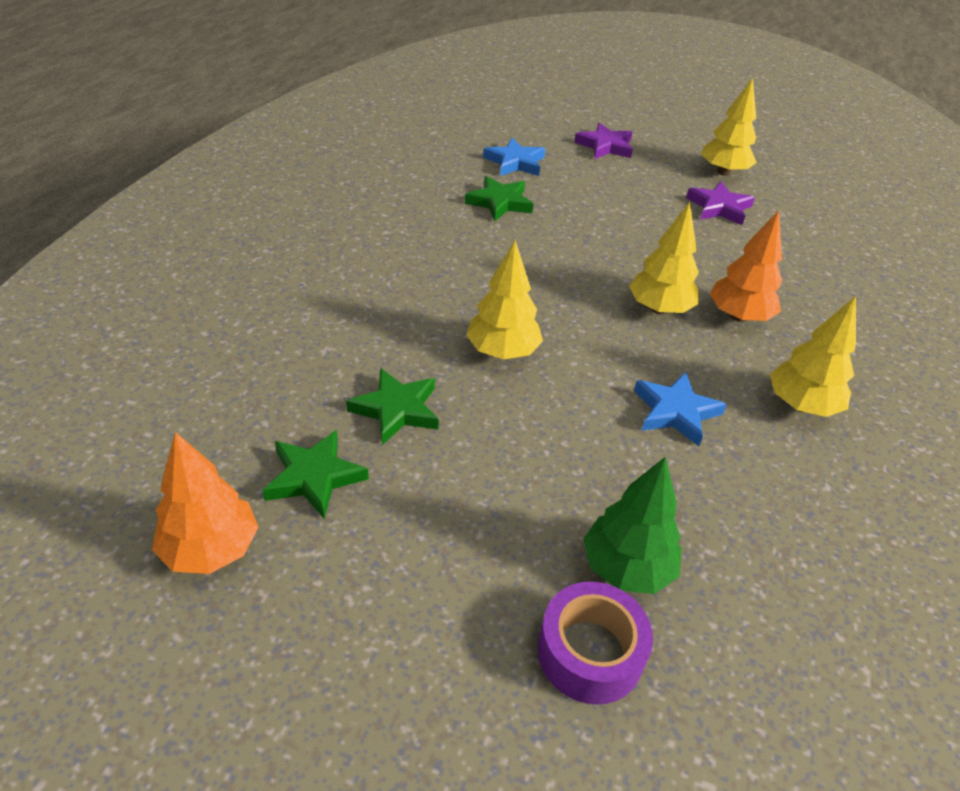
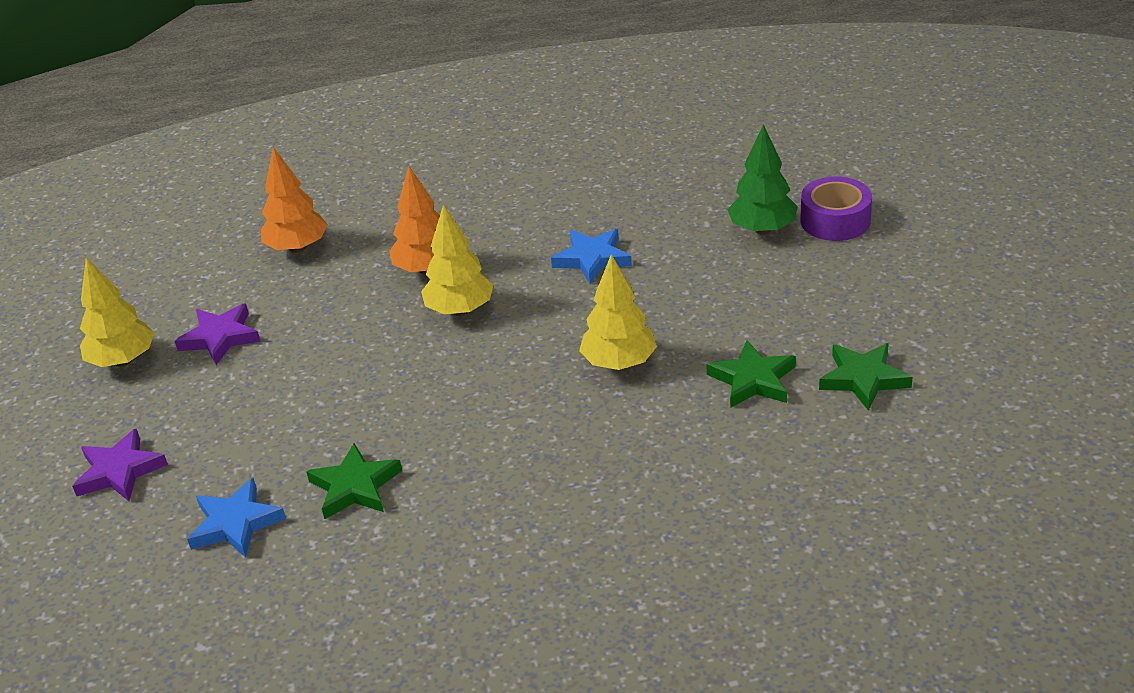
camera: 115 degrees left, 5 degrees down
orange tree [152,432,259,574] -> orange tree moved to [261,147,328,253]
yellow tree [770,296,856,417] -> none

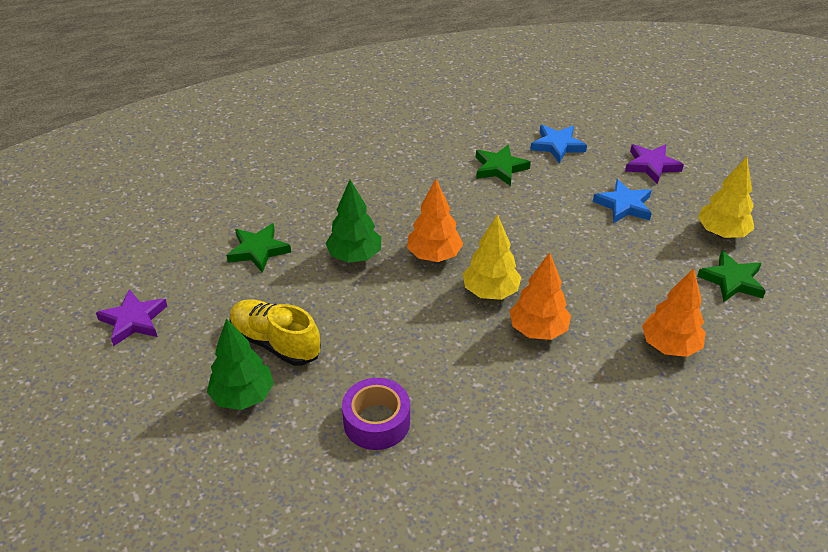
camera: 165 degrees right, 5 degrees up
purple star [175,304,260,365] -> purple star moved to [96,289,167,346]
blue star [551,229,632,284] -> blue star moved to [593,179,652,223]
yellow tree [579,254,657,370] -> green tree [325,180,381,263]
purple tape [800,177,872,241] -> purple tape moved to [342,378,410,450]
green star [819,343,913,411] -> green star moved to [697,251,766,302]
none -> yellow shoe [229,299,321,366]
none -> orange tree [407,179,463,262]

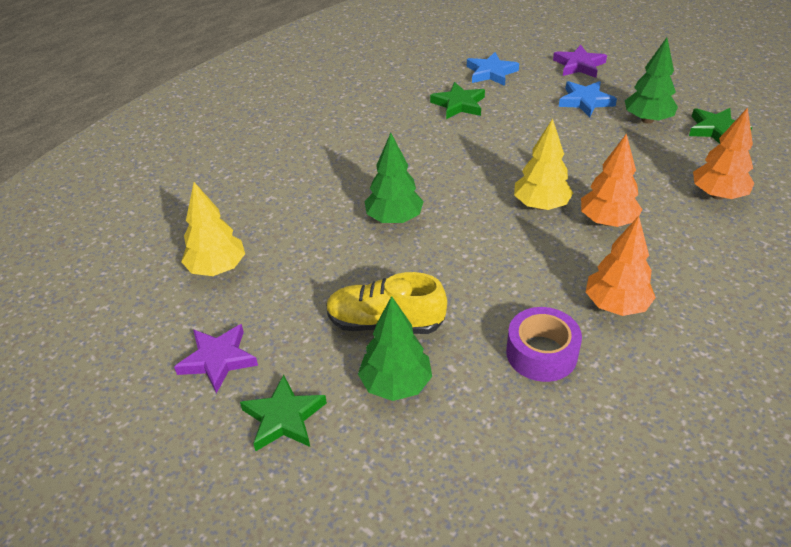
camera: 25 degrees left, 0 degrees up
green star [226,223,291,273] -> green star moved to [240,374,327,451]
orange tree [407,179,463,262] -> orange tree moved to [586,216,656,316]
yellow tree [698,157,755,238] -> yellow tree moved to [181,182,245,276]
none -> green tree [625,38,678,124]

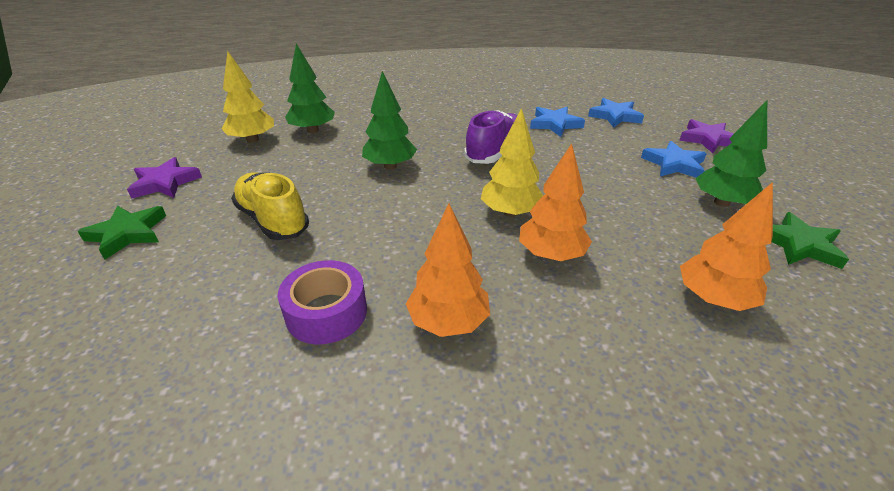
camera: 40 degrees right, 5 degrees down
green tree [358,296,432,401] -> green tree moved to [285,44,335,133]
green star [430,82,485,119] -> blue star [530,107,585,137]
none -> purple shoe [464,110,517,164]

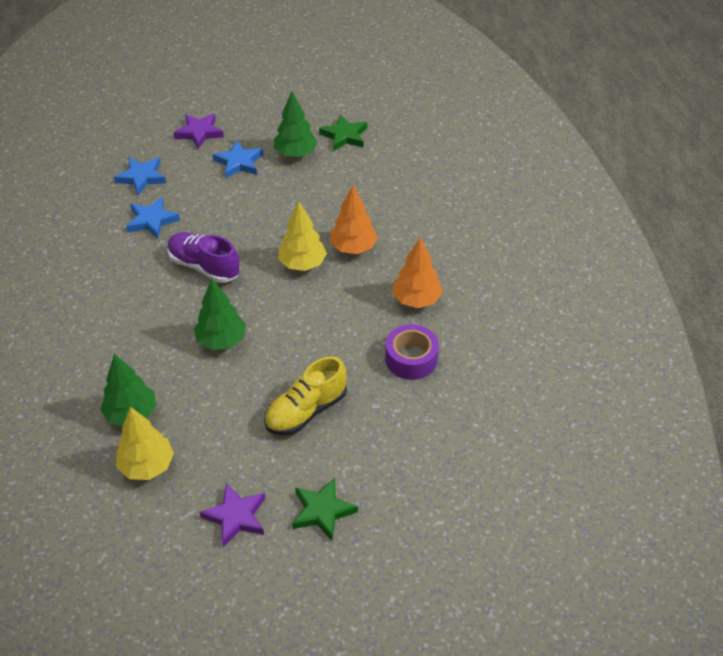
camera: 90 degrees left, 10 degrees up
orange tree [680,182,773,311] -> none

